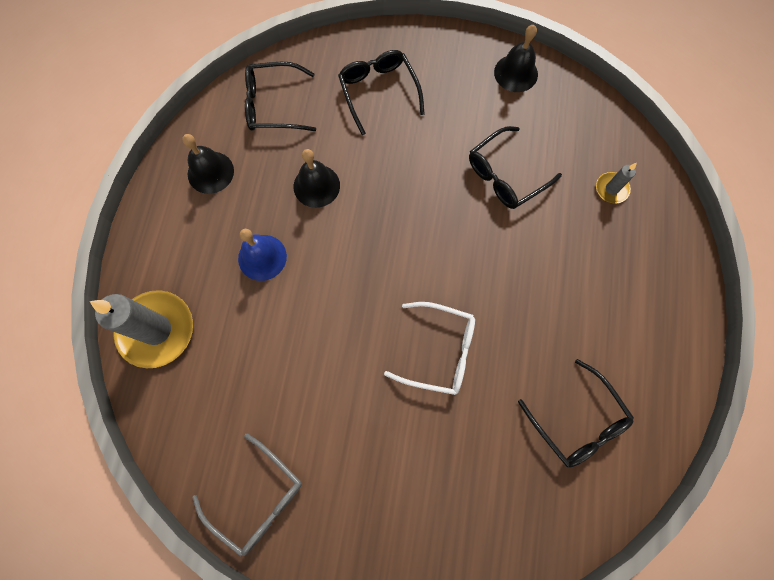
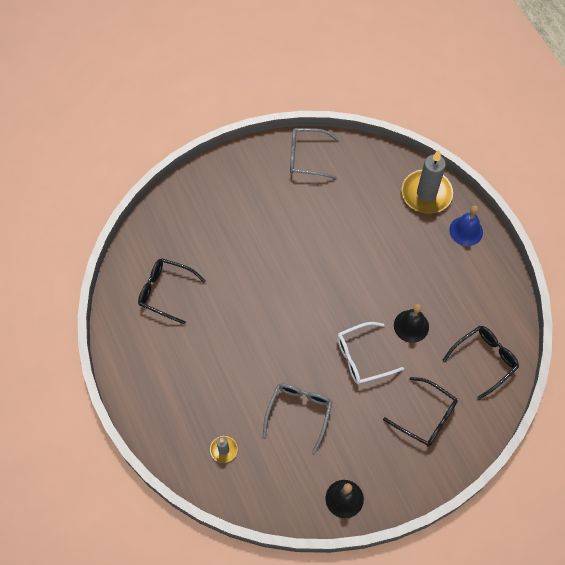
camera: 145 degrees right, 10 degrees down
black bell [182,134,234,194] -> none
blue bell [238,229,287,281] -> blue bell moved to [449,206,483,246]
white glasses [384,302,475,395] -> white glasses moved to [337,322,404,384]
black glasses [469,126,562,209] -> grey glasses [263,383,332,453]

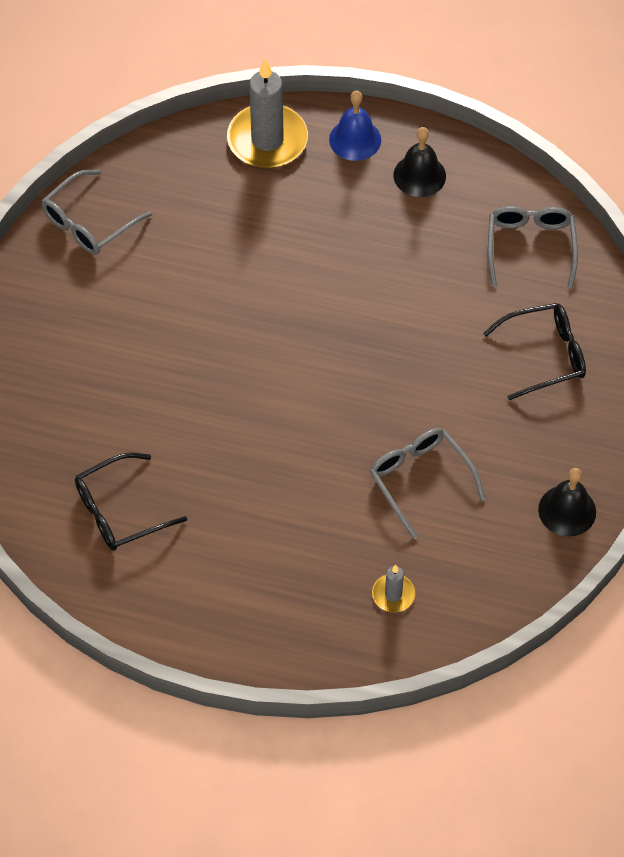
camera: 50 degrees left, 5 degrees down
white glasses [337,322,404,384] -> none
black bell [394,304,429,343] -> black bell moved to [394,127,446,197]
black glasses [443,326,519,400] -> grey glasses [488,206,578,288]

